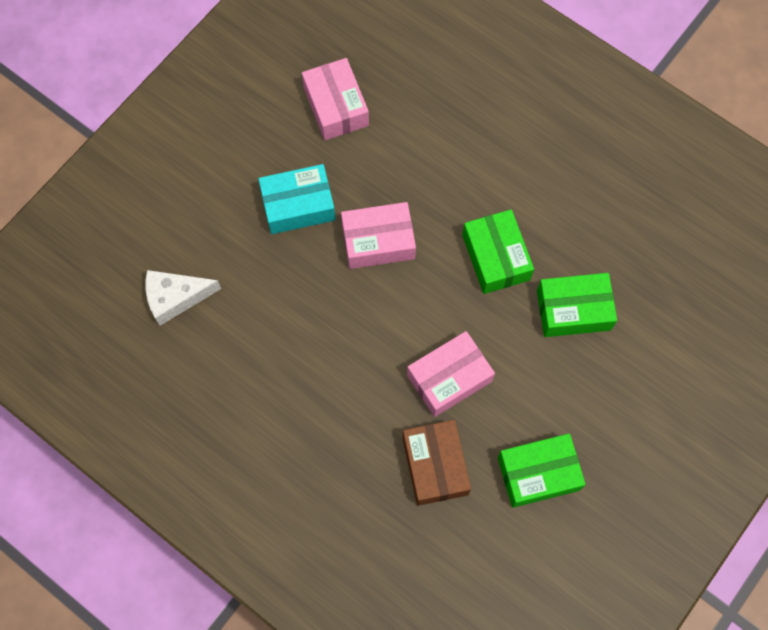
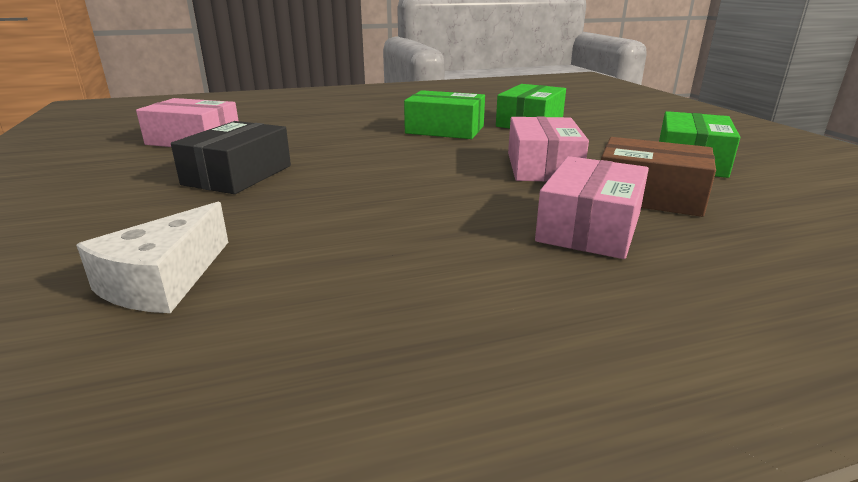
camera: 55 degrees left, 45 degrees down
turquoise box [258,164,335,234] -> black box [171,121,291,194]
pink box [341,202,416,269] -> pink box moved to [535,156,649,259]

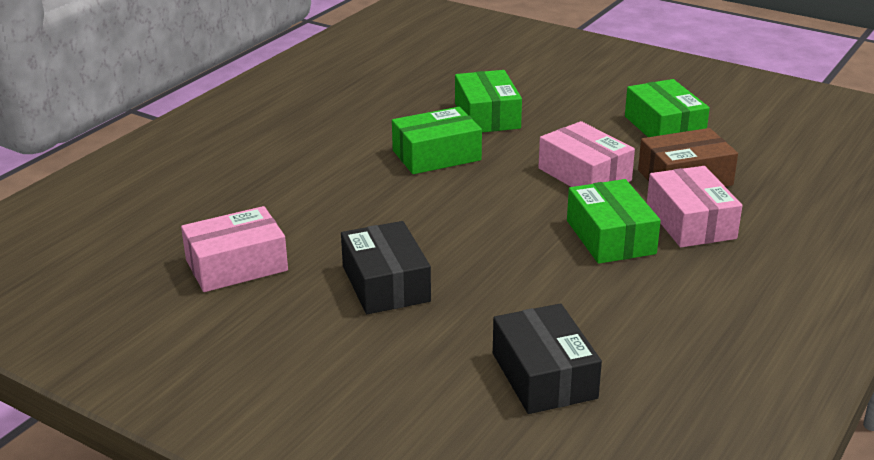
camera: 40 degrees left, 5 degrees up
white cheese [76,202,228,313] -> black box [493,303,602,414]
none -> green box [567,179,661,264]

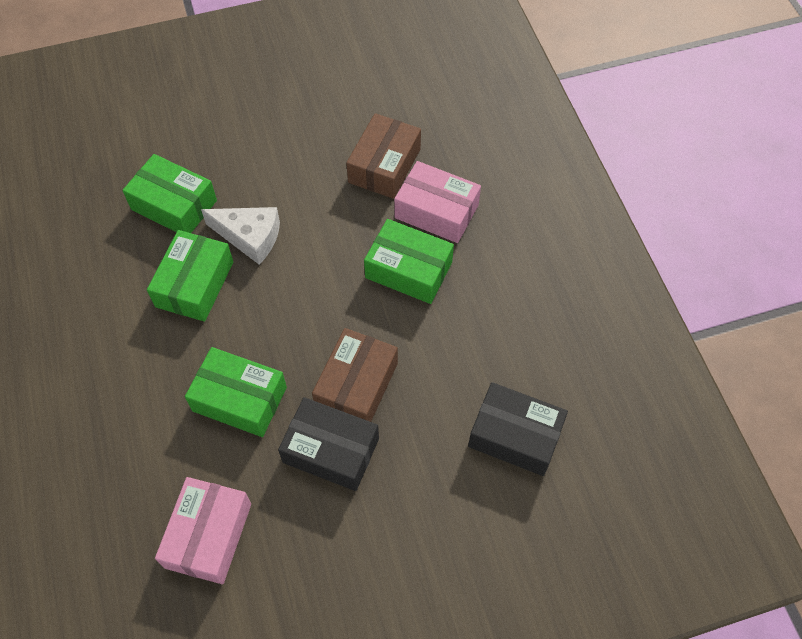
camera: 50 degrees left, 30 degrees up
pink box [538,121,635,187] -> none
green box [625,79,710,137] -> green box moved to [185,347,287,437]
none -> white cheese [201,207,280,264]
none -> brown box [312,328,398,422]

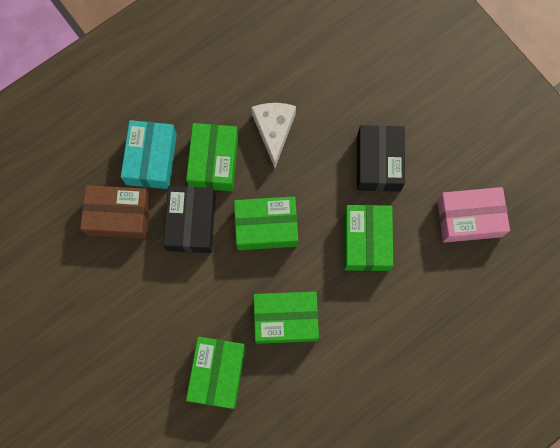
camera: 110 degrees left, 15 degrees up
white cheese [201,207,280,264] -> white cheese moved to [251,103,296,168]
brown box [312,328,398,422] -> none
pink box [394,161,481,243] -> turquoise box [121,120,177,189]
black box [468,382,568,476] -> black box moved to [163,186,216,253]
none -> green box [234,197,298,250]

